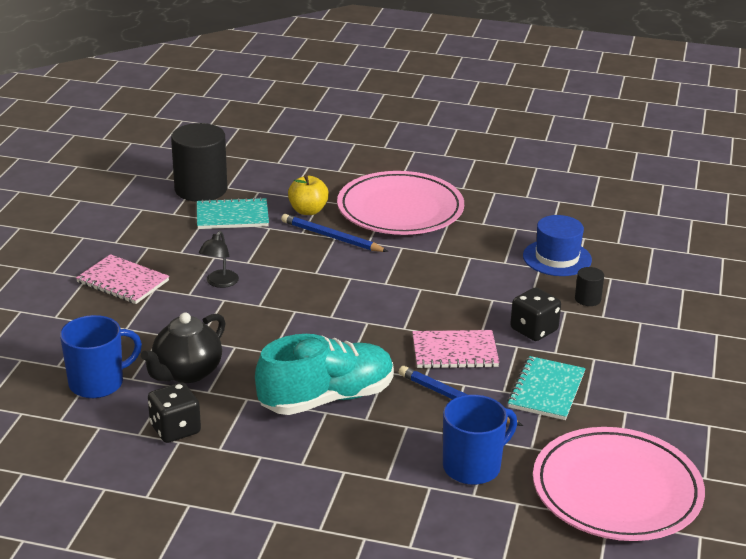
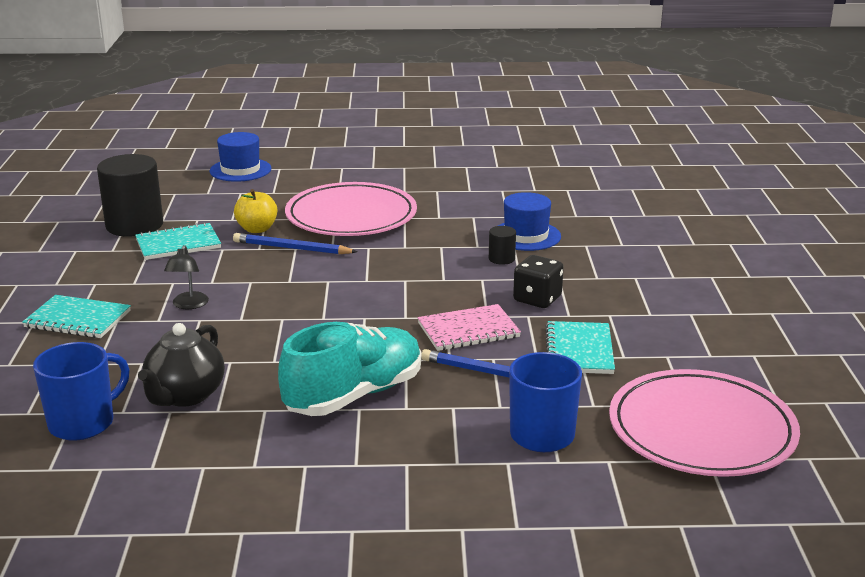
camera: 15 degrees left, 5 degrees down
pink notebook [76,254,169,304] -> turquoise notebook [22,295,131,338]
black dice [148,382,201,443] -> none
black cylinder [575,267,604,306] -> black cylinder moved to [489,226,516,265]
none -> blue hat [210,132,272,182]

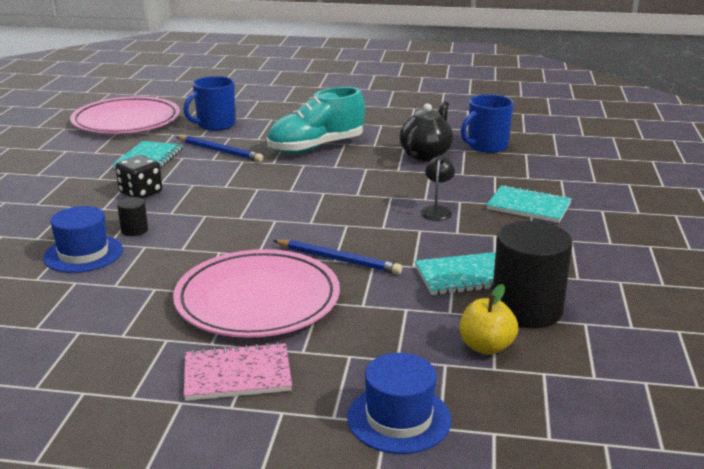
camera: 170 degrees left, 0 degrees up
yellow apple [234,189,277,233] -> yellow apple moved to [460,284,518,355]
pink notebook [417,304,521,351] -> pink notebook moved to [184,342,292,401]

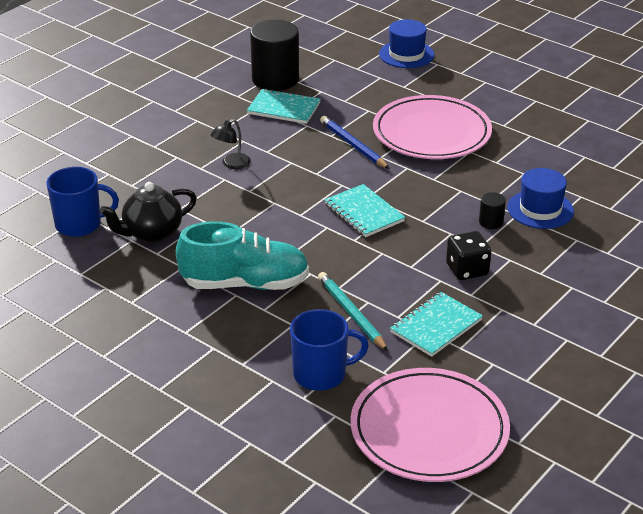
camera: 150 degrees left, 10 degrees up
blue pencil [177,136,263,162] -> turquoise pencil [318,272,388,351]
pink notebook [184,342,292,401] -> none
yellow apple [460,284,518,355] -> none
turquoise notebook [486,185,572,223] -> turquoise notebook moved to [324,184,406,237]

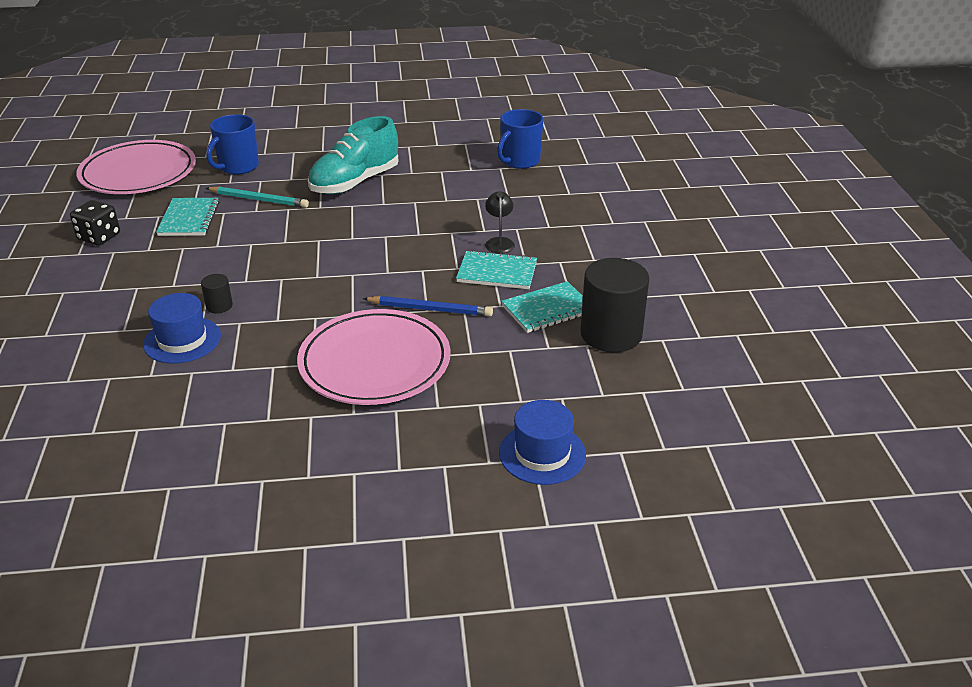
camera: 135 degrees right, 0 degrees up
black teapot [100,182,197,243] -> none
turquoise notebook [324,184,406,237] -> turquoise notebook moved to [456,250,537,289]
black dice [446,231,491,280] -> black dice moved to [70,200,120,246]

